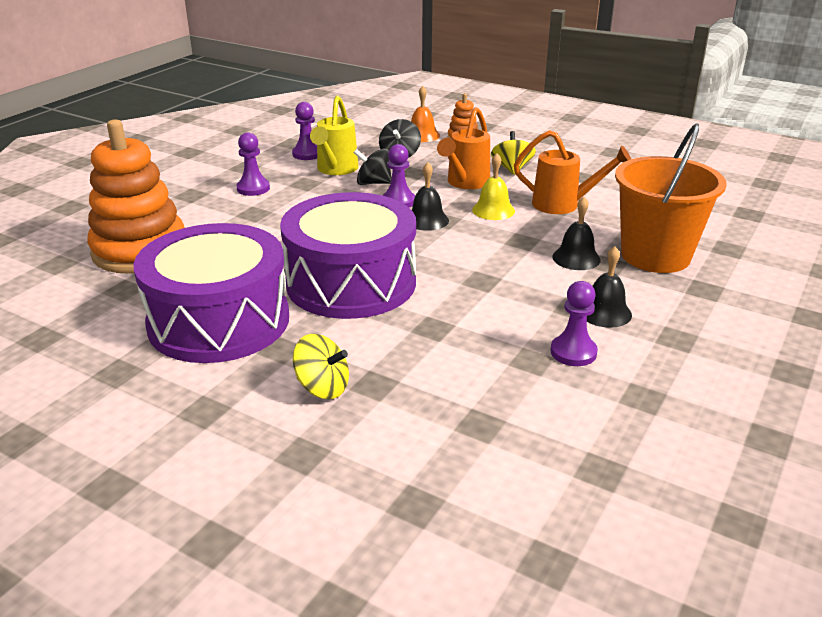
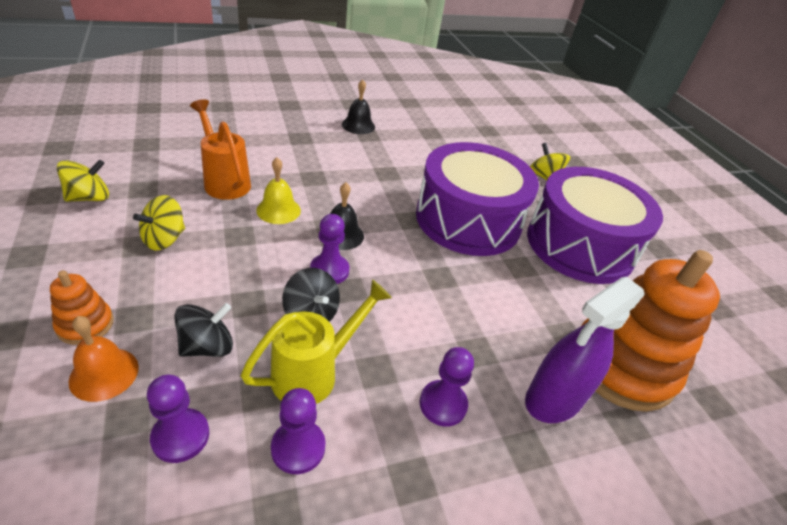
camera: 145 degrees left, 10 degrees up
orange watering can [437,107,490,189] -> none
purple pawn [551,281,598,366] -> purple pawn moved to [147,375,209,463]
black bell [552,197,601,270] -> none
orange bucket [615,123,727,273] -> none
none -> yellow spinning top [57,160,109,202]
none -> purple spray bottle [525,277,645,423]

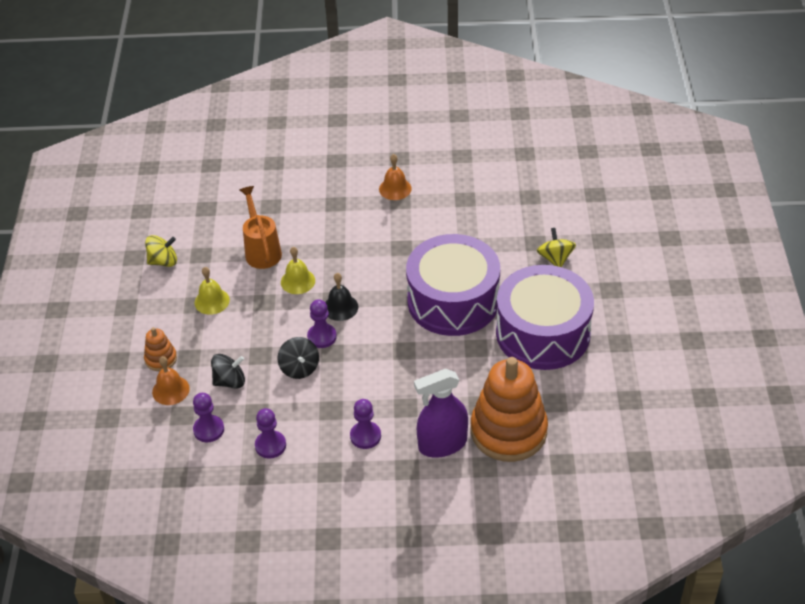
camera: 25 degrees right, 5 degrees up
yellow spinning top [133,195,185,250] -> yellow bell [195,267,230,315]
yellow watering can [241,279,392,404] -> none
black bell [342,79,375,134] -> orange bell [379,154,412,200]

